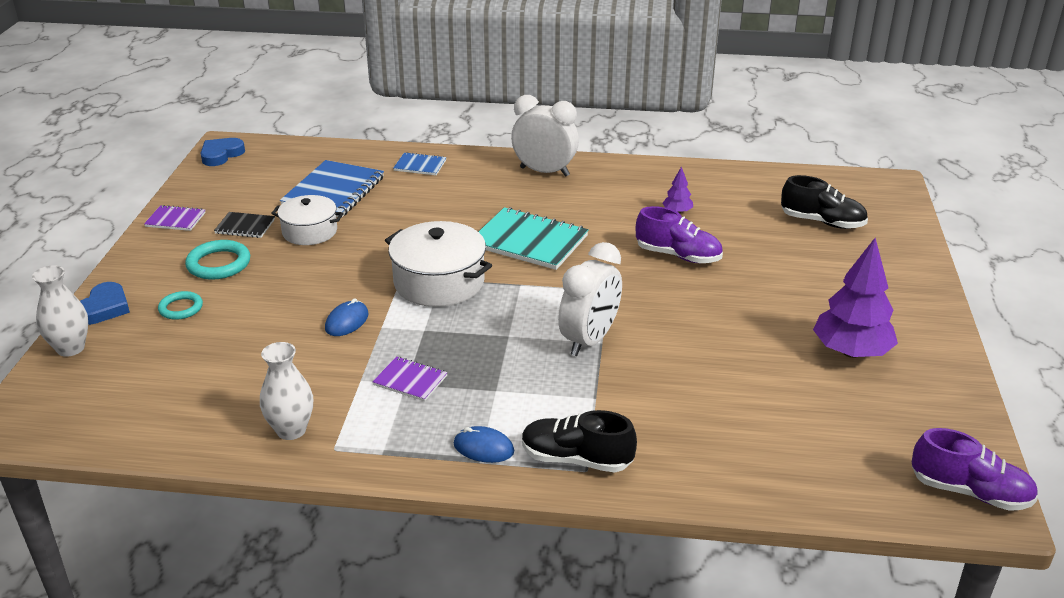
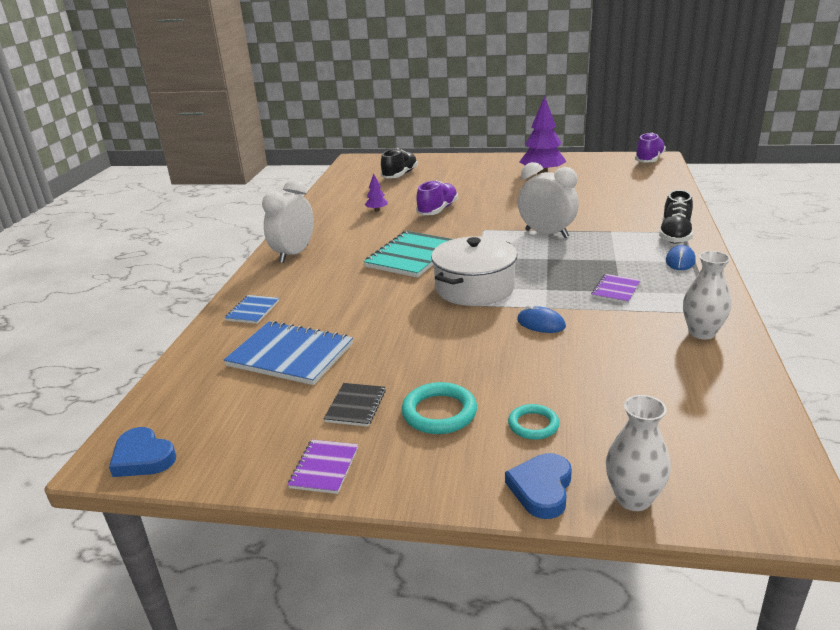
camera: 85 degrees left, 5 degrees down
blue heart [80,282,130,325] -> blue heart turned 90 degrees counterclockwise [505,453,572,519]
white pot [271,195,344,245] -> none

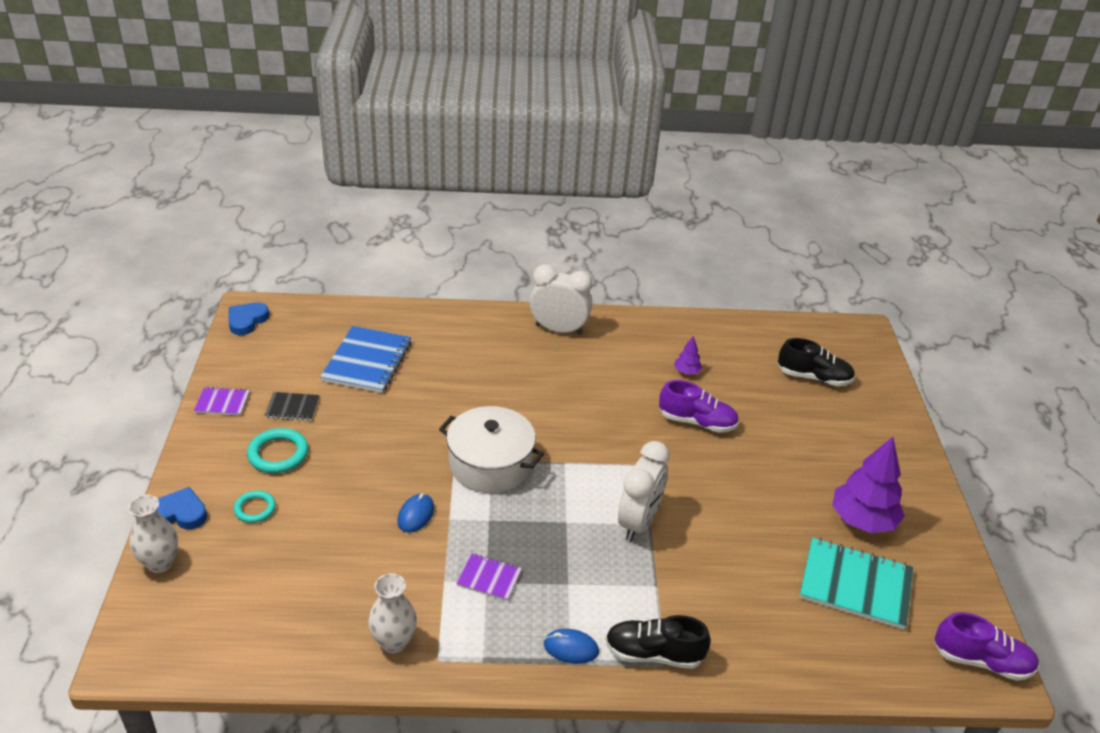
camera: 75 degrees right, 10 degrees up
blue notebook [225,295,279,324] -> none
turquoise notebook [364,231,453,278] -> turquoise notebook moved to [799,538,913,630]

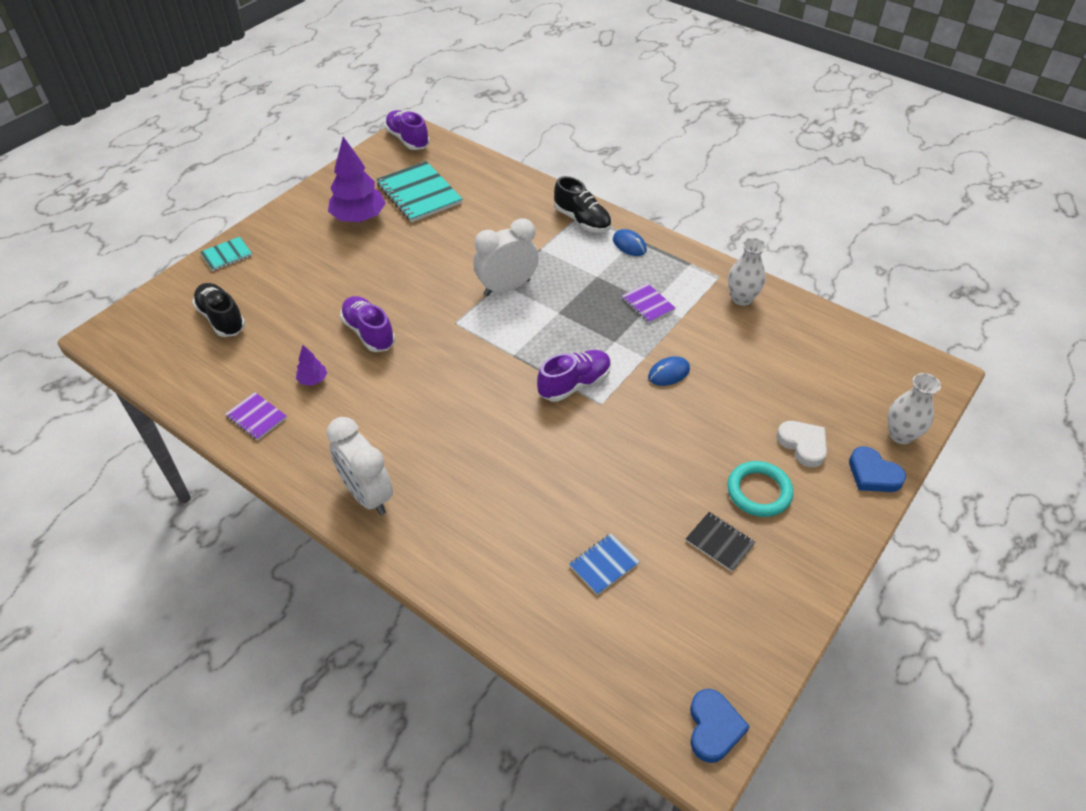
camera: 140 degrees left, 10 degrees up
purple notebook [194,387,250,416] -> purple notebook moved to [225,392,287,440]
blue heart [229,302,269,335] -> blue heart turned 60 degrees counterclockwise [690,689,750,763]
turquoise ring [234,491,276,523] -> white heart [776,421,827,467]
blue notebook [320,326,411,393] -> blue notebook [569,533,640,595], size x0.52
white pot [439,406,544,493] -> purple shoe [537,350,611,402]
none -> turquoise notebook [200,237,252,271]

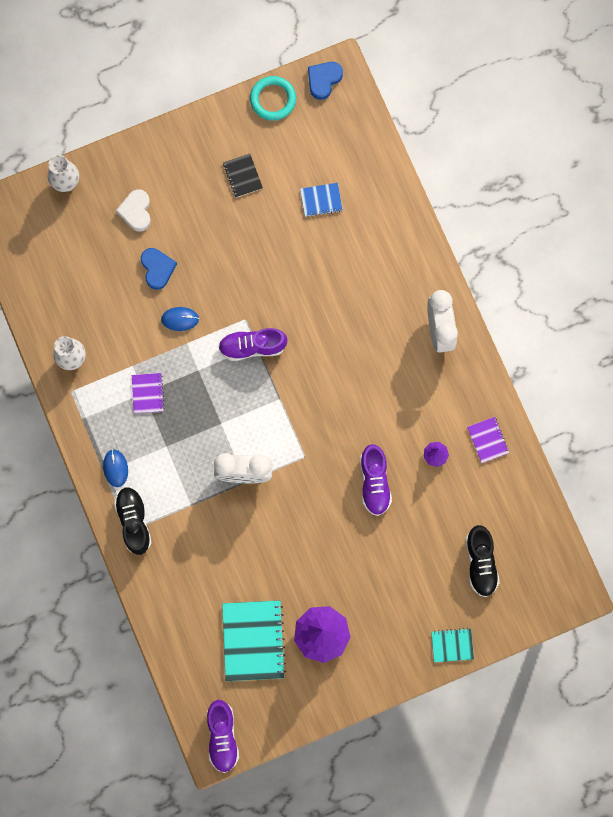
camera: 150 degrees left, 30 degrees up
turquoise ring [727,461,793,517] -> turquoise ring moved to [250,76,296,121]
blue heart [849,446,906,492] -> blue heart moved to [141,248,177,290]

